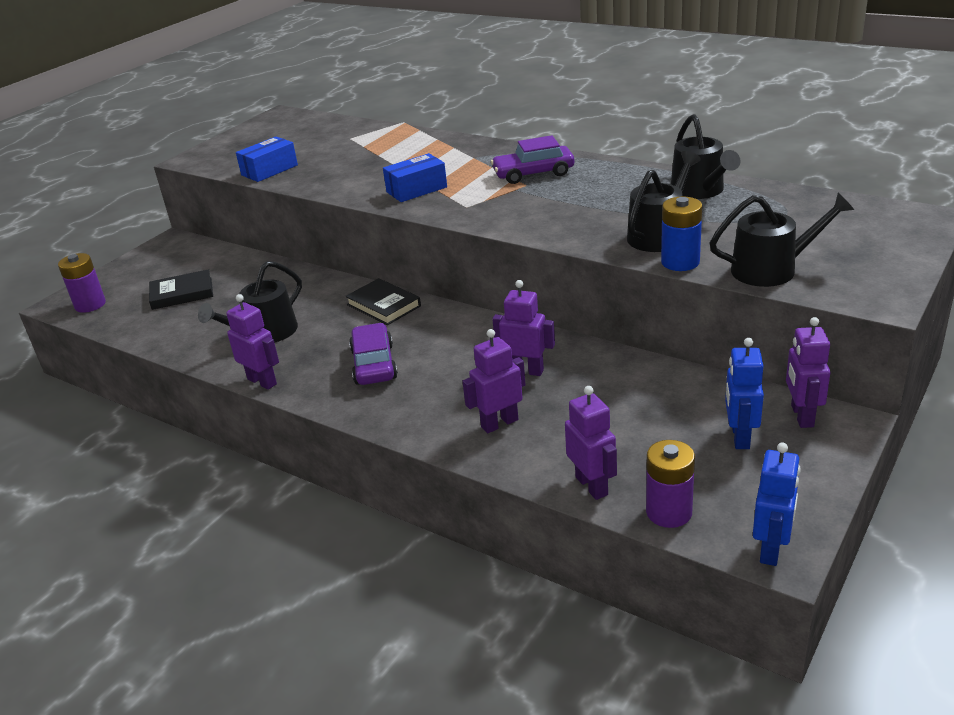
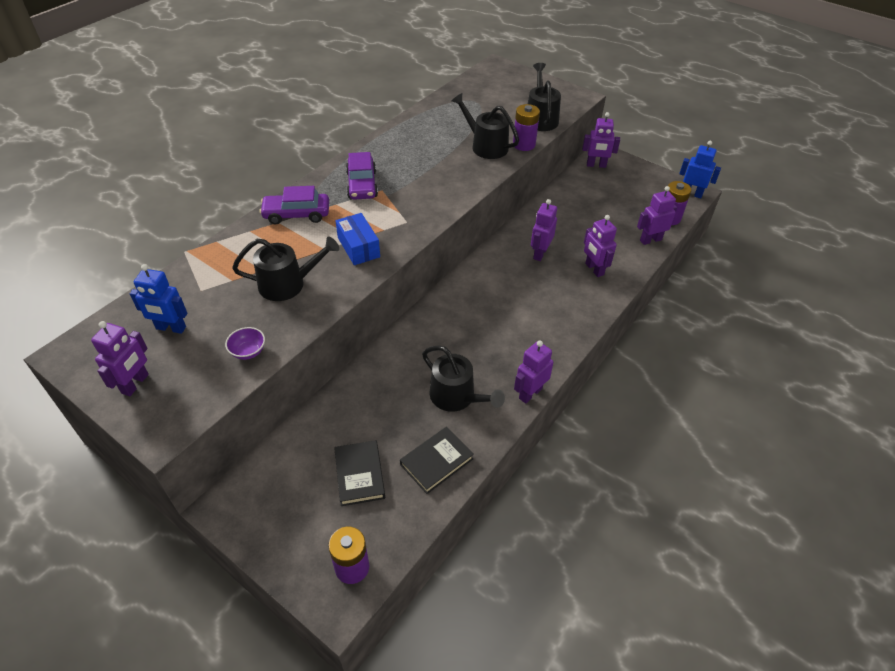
camera: 90 degrees left, 15 degrees up
blue box [236,136,298,182] -> purple bowl [225,327,265,360]
black book [345,278,421,325] -> black book moved to [400,427,474,494]
purple car [349,323,398,385] -> purple car moved to [259,186,329,224]
blue battery [661,197,702,271] -> purple battery [513,104,540,151]
black watering can [671,114,741,199] -> black watering can moved to [232,237,339,301]
blue robot [725,338,764,449] -> blue robot moved to [130,264,187,334]
none -> purple robot [91,321,149,396]

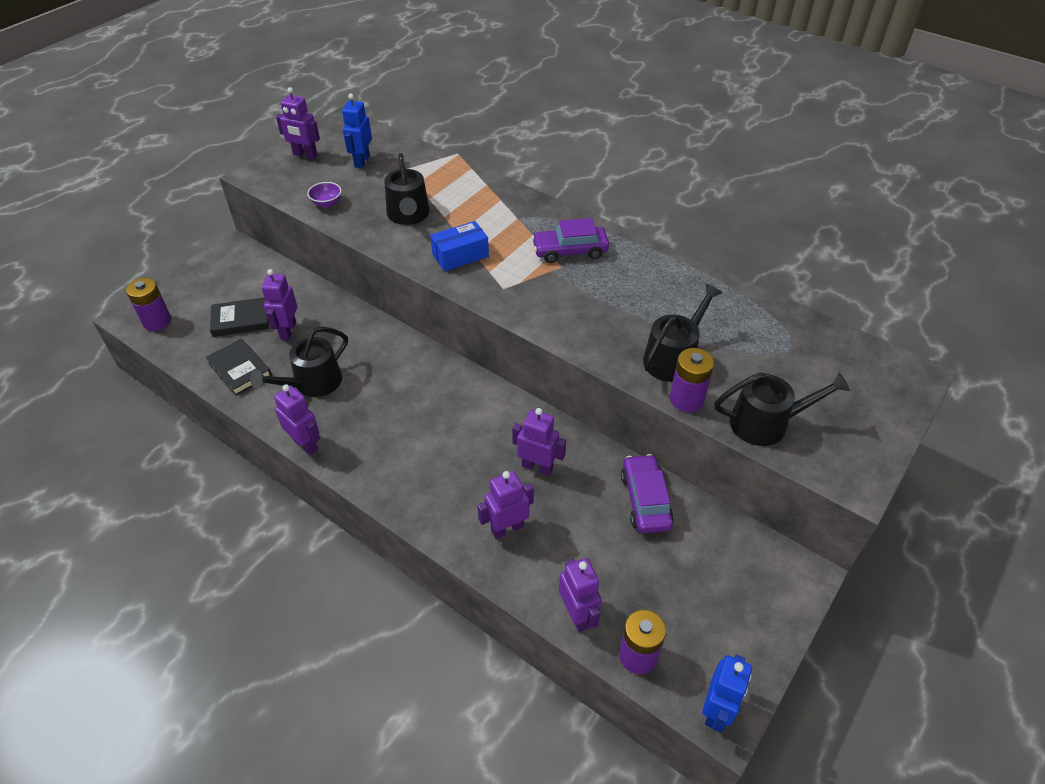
camera: 90 degrees right, 0 degrees up
purple car [259,186,329,224] -> purple car moved to [621,454,674,533]
purple robot [582,112,620,168] -> purple robot moved to [261,269,297,340]

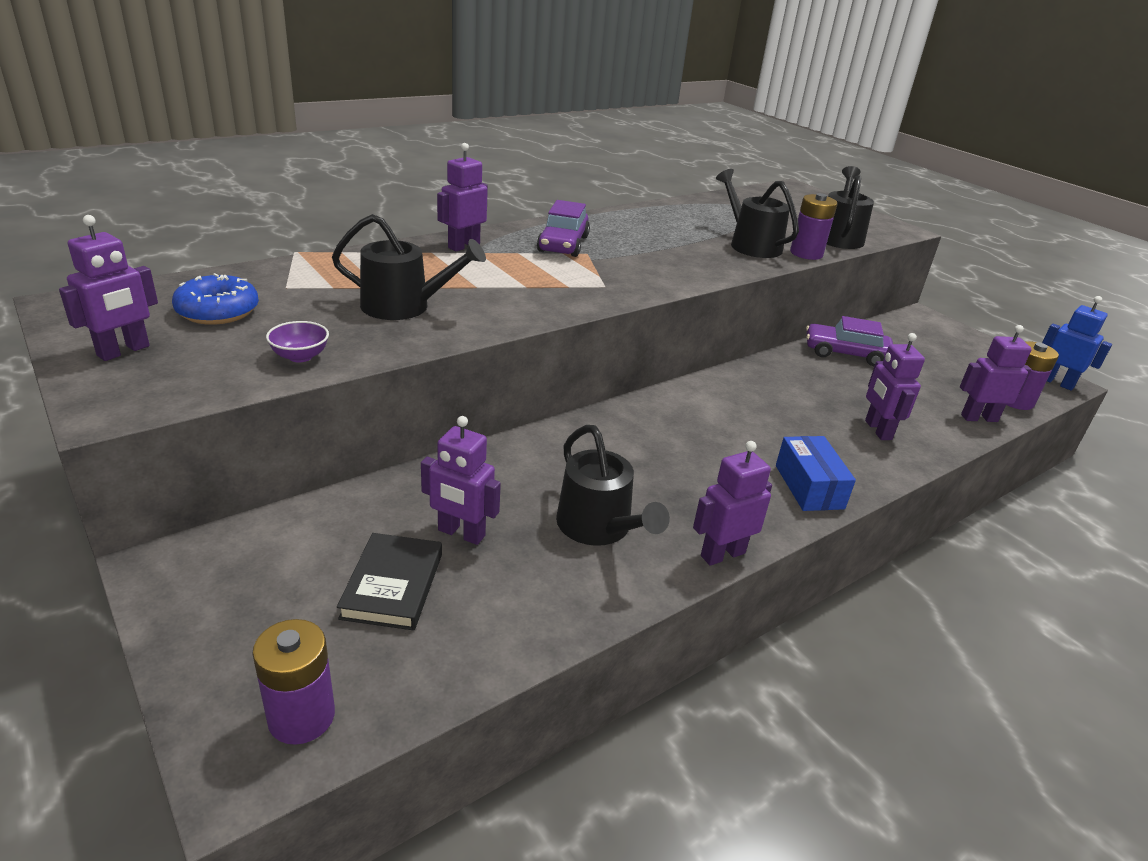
camera: 75 degrees left, 15 degrees down
black book [206,338,272,396] -> none
blue robot [342,94,372,168] -> blue donut [172,273,259,325]
blue box [430,221,489,271] -> blue box moved to [776,436,856,511]
purple robot [512,408,566,476] -> purple robot moved to [437,143,488,251]

